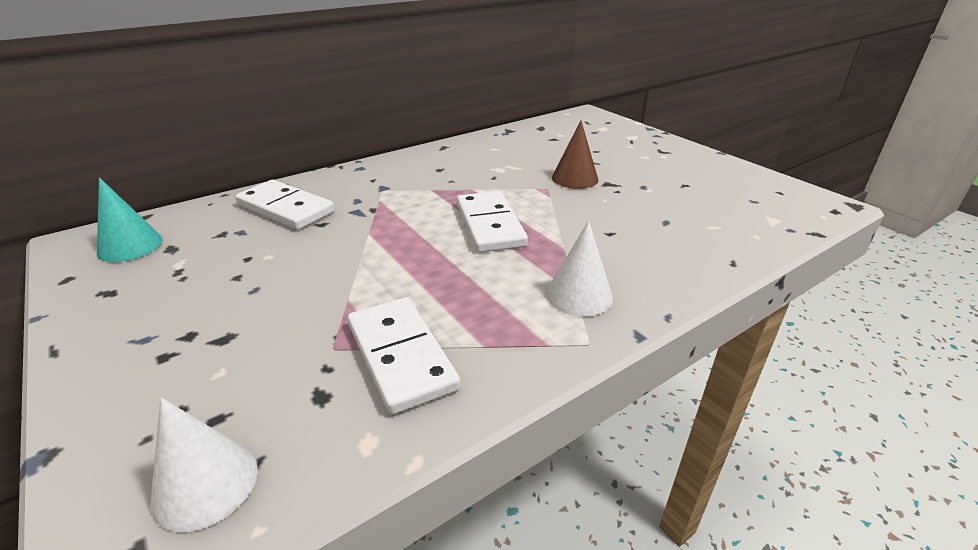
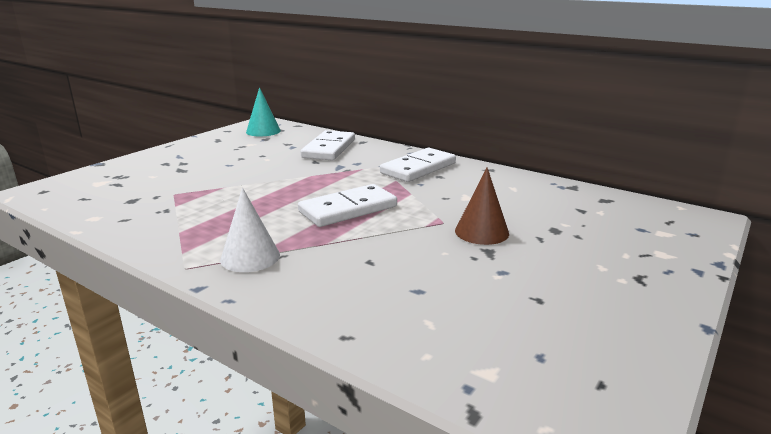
camera: 70 degrees right, 10 degrees down
white cone [150,397,258,532] -> none
white domino [348,297,460,415] -> white domino moved to [380,148,456,182]

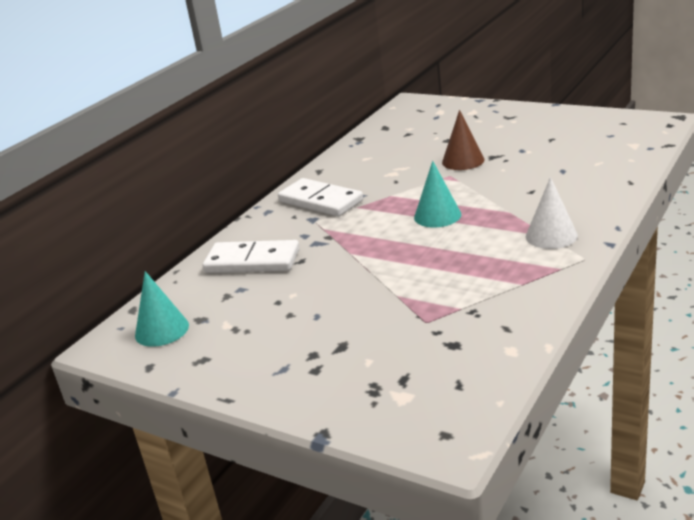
camera: 90 degrees left, 5 degrees up
white domino [298,184,397,227] -> turquoise cone [414,161,461,227]

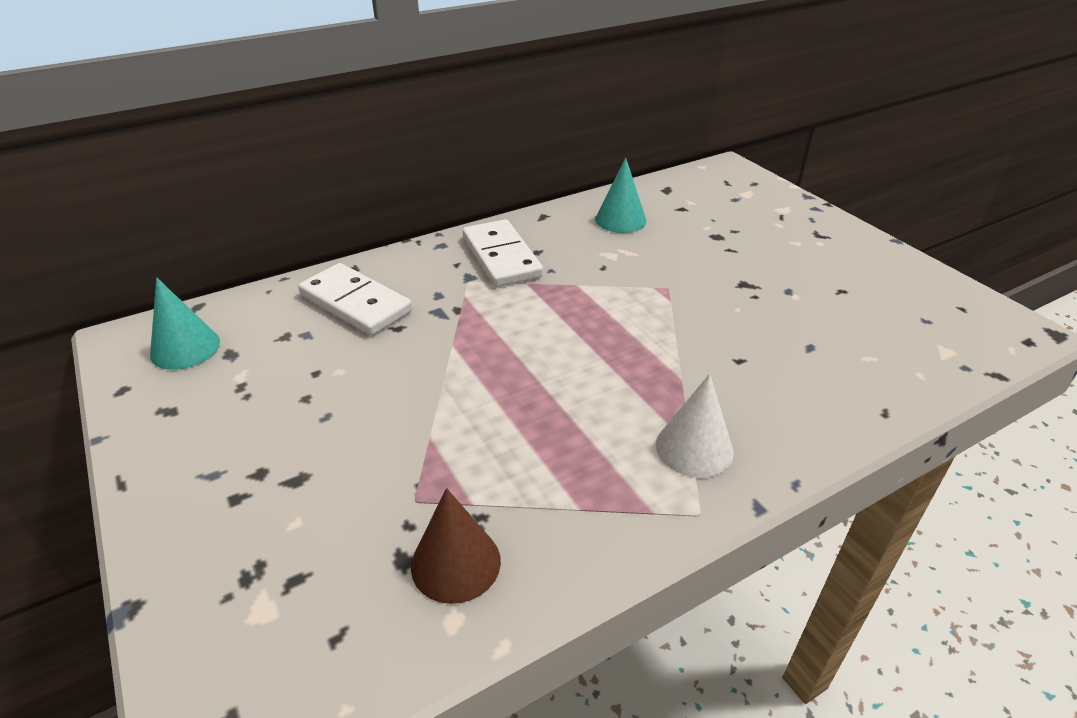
camera: 25 degrees right, 10 degrees up
turquoise cone [414,161,461,227] -> turquoise cone moved to [595,158,646,233]
brown cone [442,110,484,170] -> brown cone moved to [411,488,501,604]

